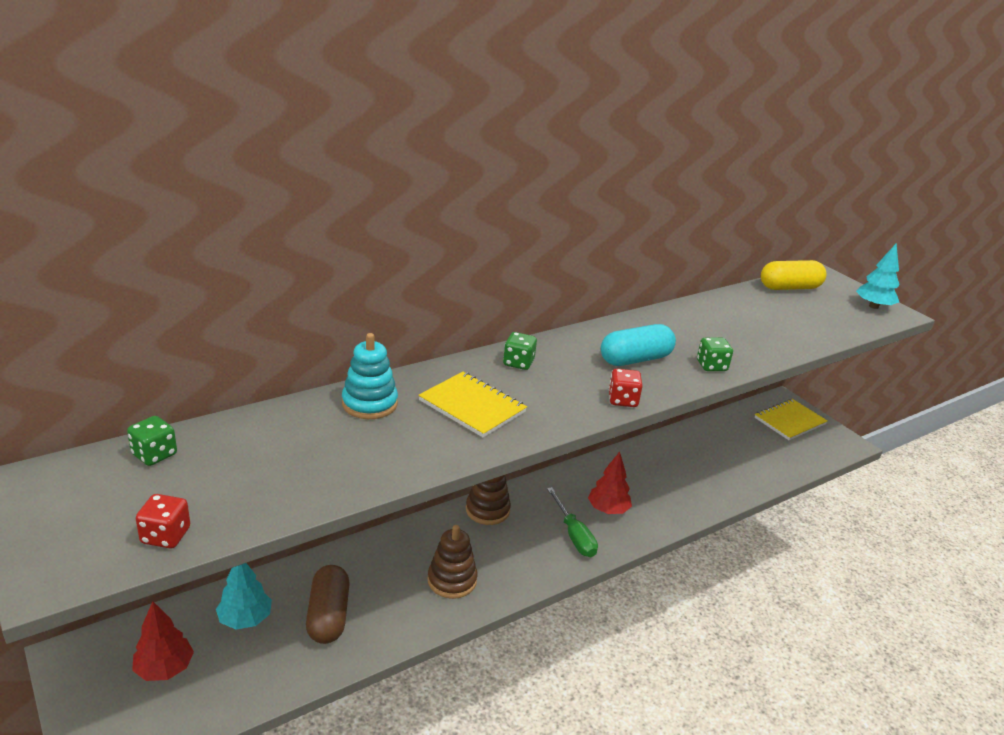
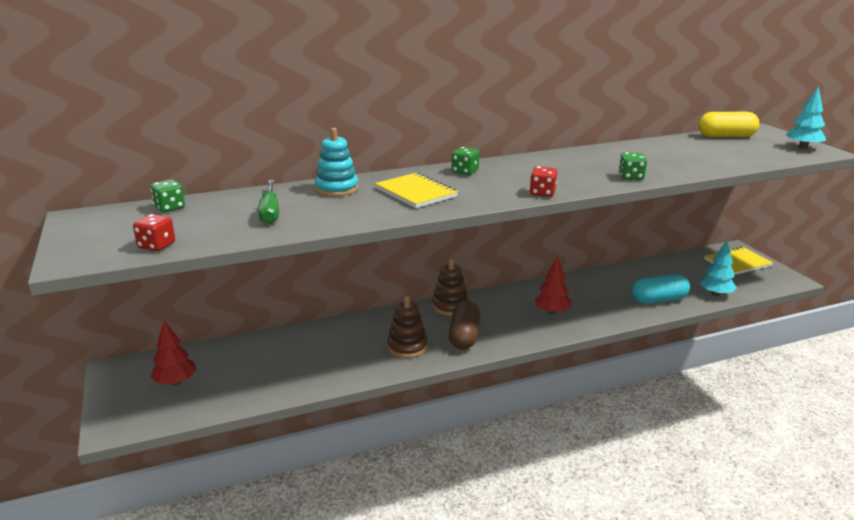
camera: 15 degrees right, 5 degrees down
turquoise tree [216,563,272,629] -> turquoise tree moved to [699,241,737,296]
brown capsule [306,565,350,644] -> brown capsule moved to [449,301,480,350]
green screwdriver [547,487,598,557] -> green screwdriver moved to [258,180,279,224]
turquoise capsule [601,324,676,366] -> turquoise capsule moved to [631,274,690,304]

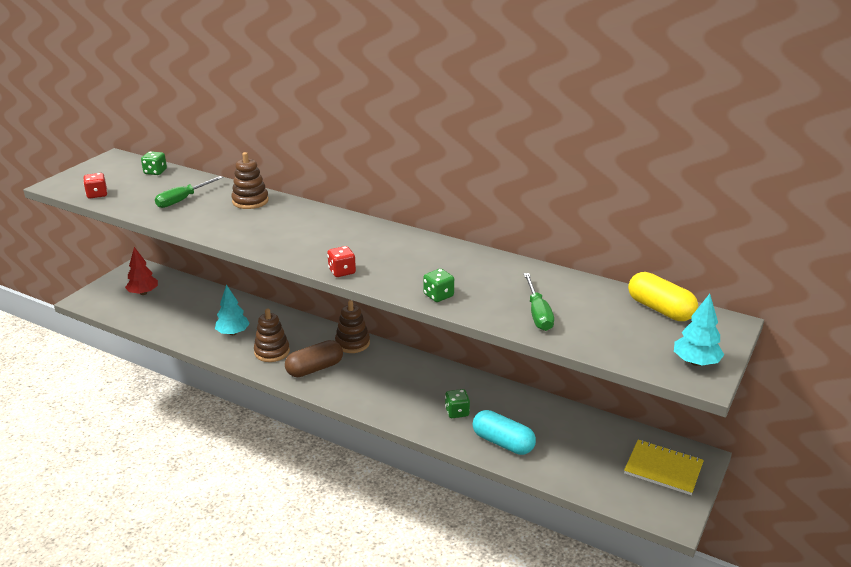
camera: 50 degrees right, 5 degrees up
turquoise stacking toy [315,128,359,196] -> brown stacking toy [232,152,269,209]
yellow notebook [375,172,458,208] -> none
green dice [452,147,479,175] -> green dice moved to [445,389,470,418]
red tree [534,256,572,314] -> none
turquoise tree [699,241,737,296] -> turquoise tree moved to [215,284,250,335]
none -> green screwdriver [524,273,554,331]

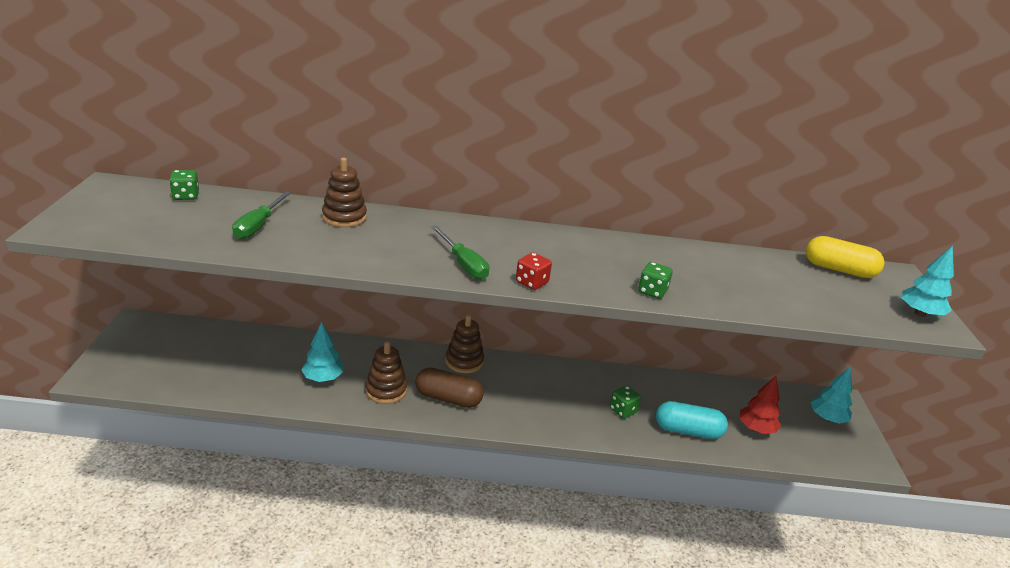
camera: 30 degrees left, 0 degrees up
red dice [83,173,107,198] -> none
red tree [125,247,158,295] -> red tree moved to [739,376,781,434]
brown capsule [285,340,343,377] -> brown capsule turned 75 degrees clockwise [415,367,484,408]
green screwdriver [524,273,554,331] -> green screwdriver moved to [431,226,489,280]
yellow notebook [624,440,704,495] -> turquoise tree [811,367,852,424]

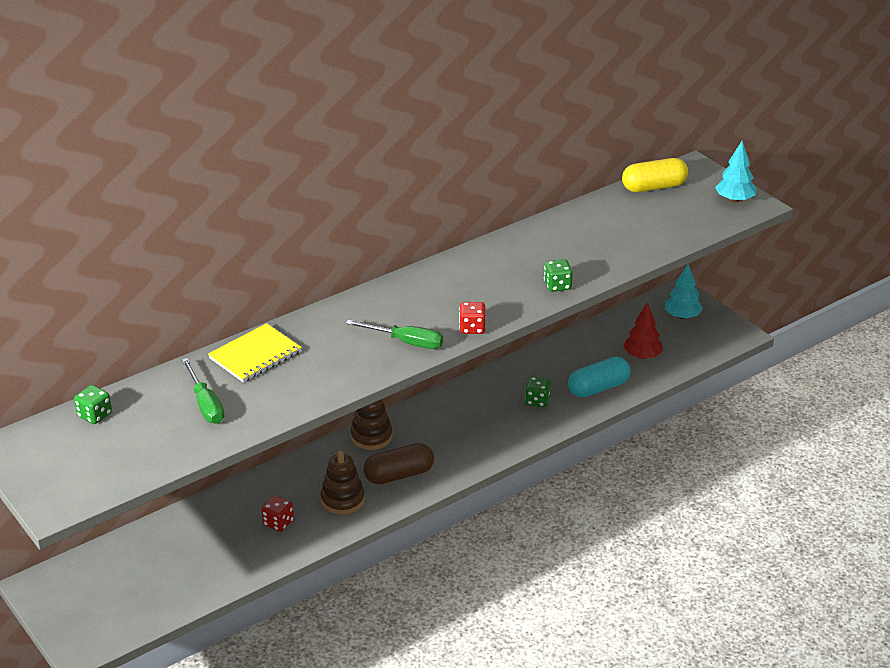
camera: 35 degrees left, 5 degrees up
turquoise tree [301,322,343,382] -> red dice [261,496,294,532]
brown stacking toy [322,158,367,227] -> yellow notebook [208,323,302,382]

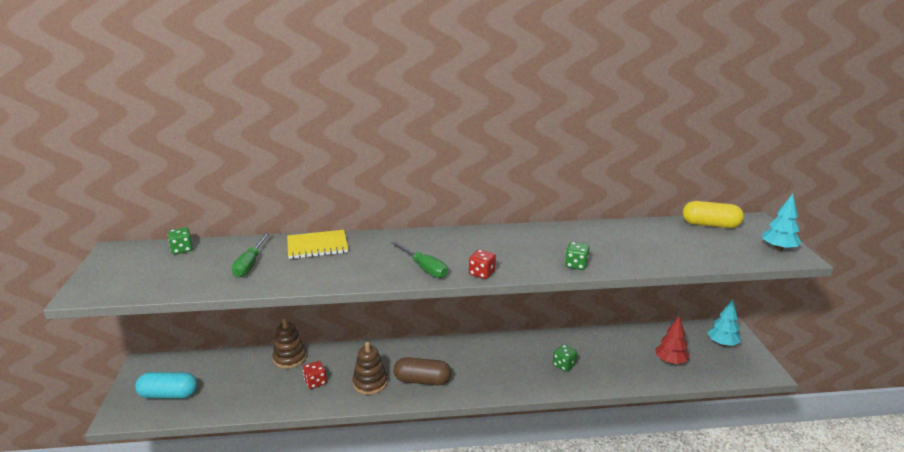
camera: 30 degrees right, 10 degrees down
brown stacking toy [350,399,393,450] -> brown stacking toy moved to [272,318,306,369]
turquoise capsule [568,357,630,398] -> turquoise capsule moved to [135,372,198,399]

